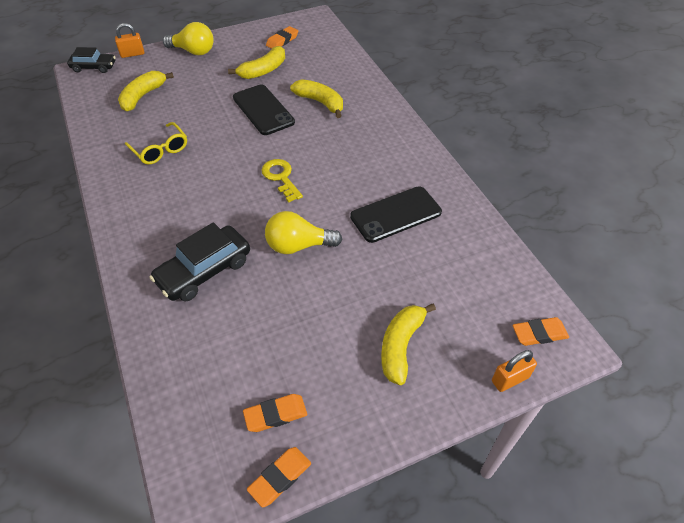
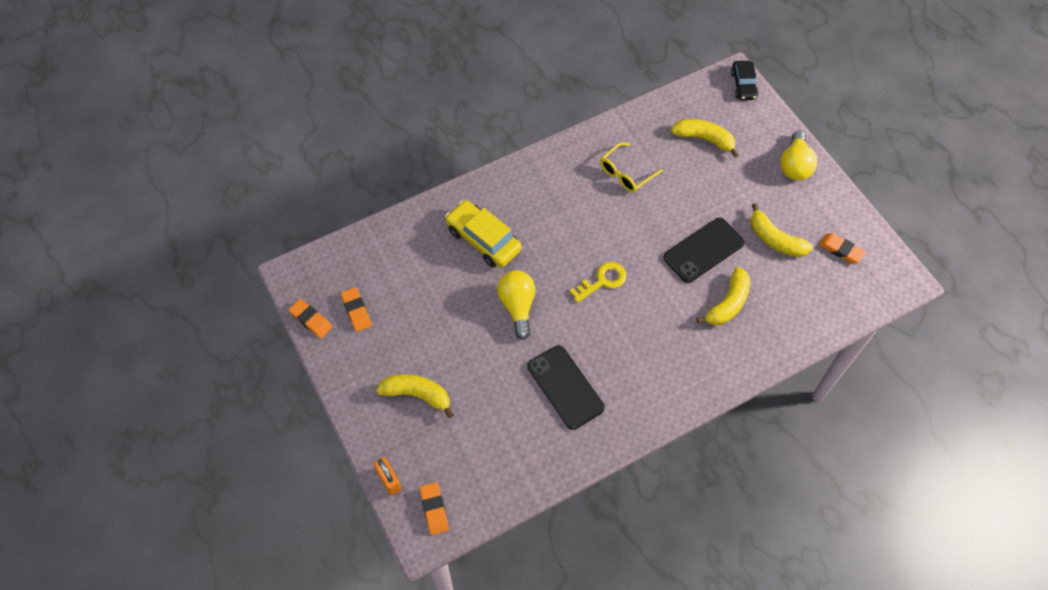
camera: 85 degrees right, 10 degrees up
orange padlock [115,23,144,58] -> none
black car [149,222,250,301] -> yellow car [445,200,522,267]

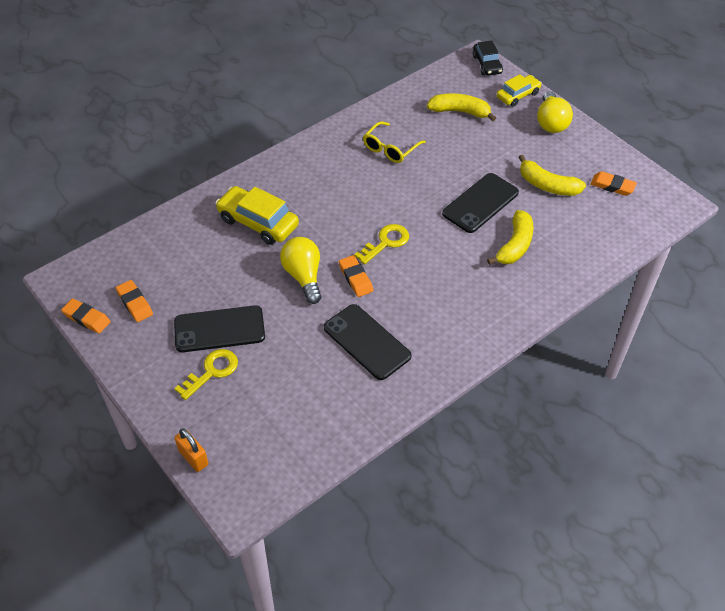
camera: 10 degrees left, 10 degrees down
yellow banana [376,374,454,418] -> yellow key [174,349,238,400]
orange eraser [419,482,449,535] -> orange eraser moved to [339,255,373,297]
none -> black phone [174,305,265,352]
none -> yellow car [497,74,542,107]

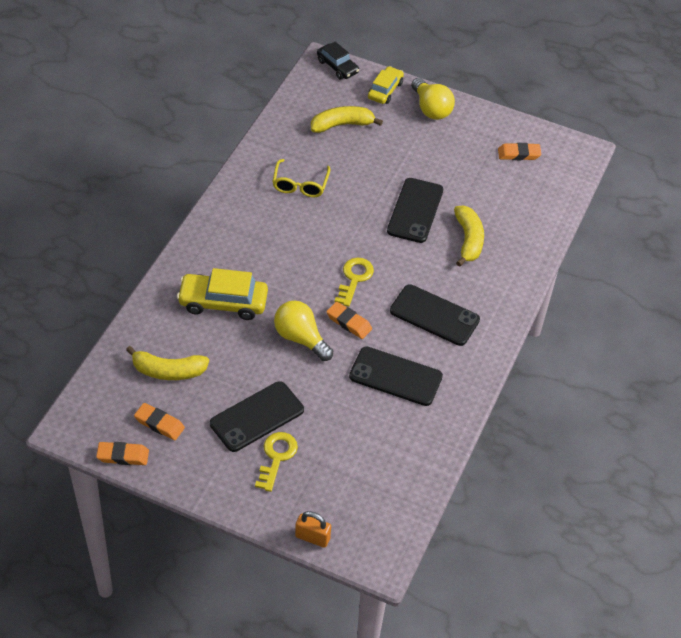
camera: 30 degrees left, 0 degrees up
yellow banana [518,155,586,196] -> yellow banana moved to [126,346,209,380]
none -> black phone [390,284,480,346]

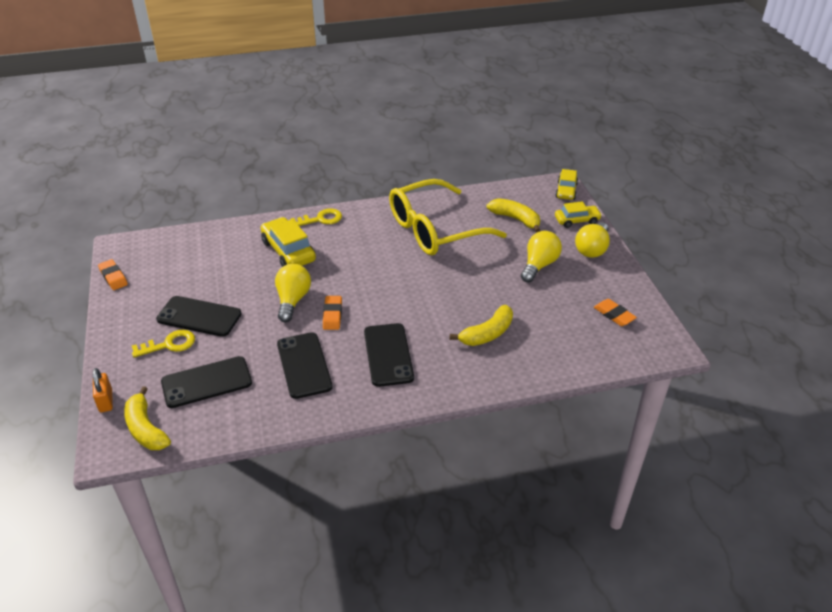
camera: 55 degrees right, 10 degrees down
yellow banana [126,346,209,380] -> yellow banana moved to [124,386,171,450]
orange eraser [134,403,185,440] -> none
yellow glasses [272,159,331,197] -> yellow glasses [389,179,507,255], size x2.14
black car [317,41,359,79] -> yellow car [555,169,578,200]
yellow key [335,258,374,307] -> yellow key moved to [290,208,342,226]
black phone [387,178,443,243] -> black phone moved to [161,356,252,408]
none -> yellow light bulb [521,231,562,283]

